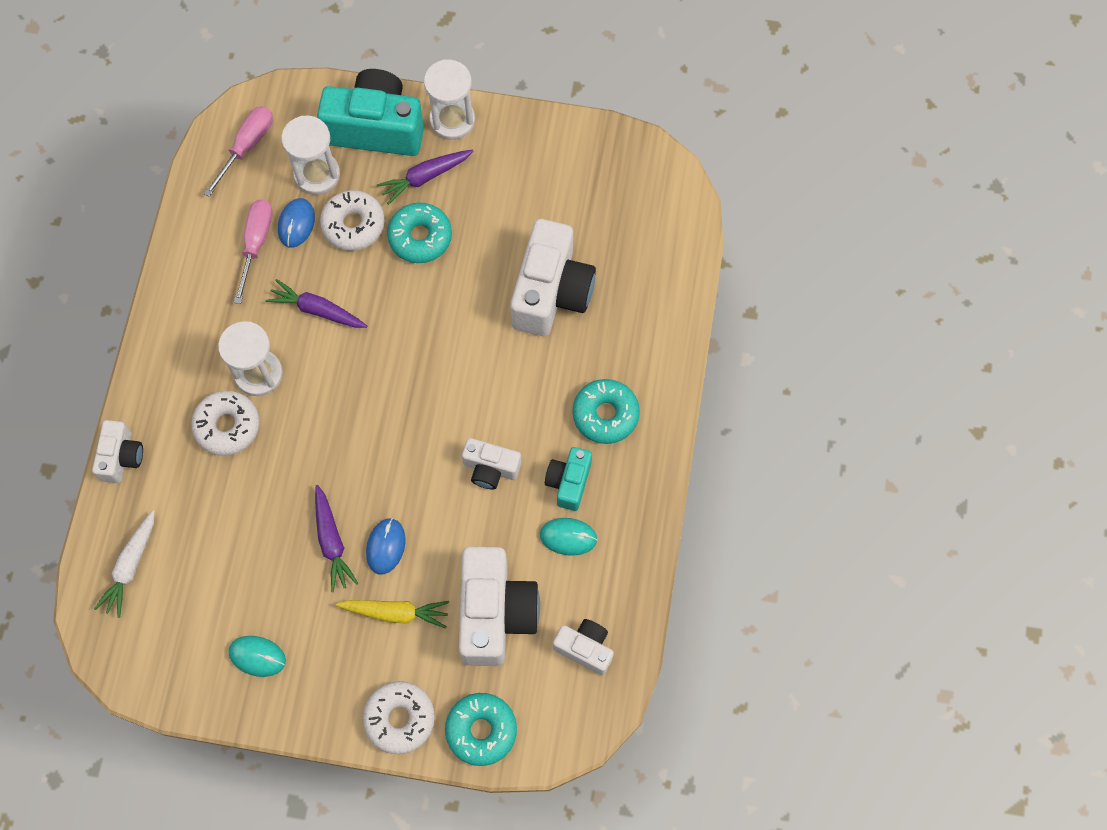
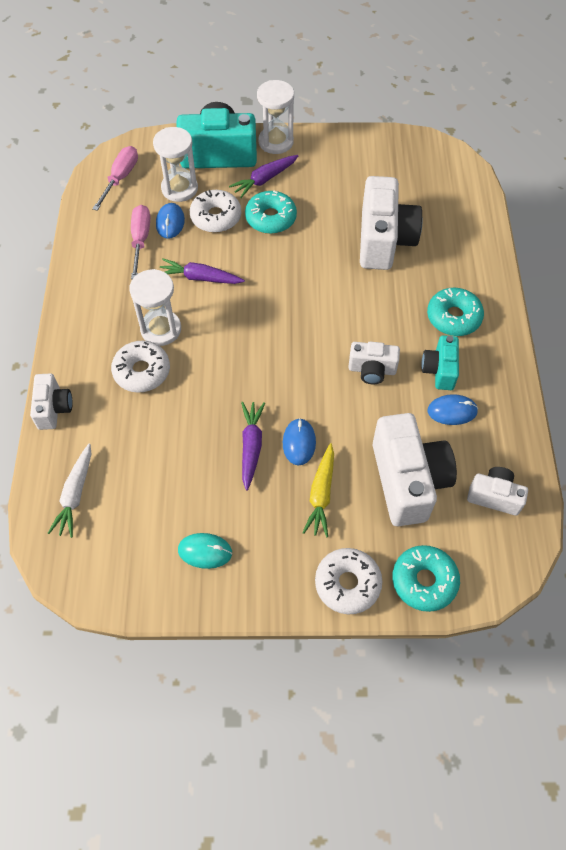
camera: 10 degrees left, 10 degrees down
purple carrot [315,485,359,592] -> purple carrot turned 150 degrees counterclockwise [241,402,265,491]
yellow carrot [336,600,449,629] -> yellow carrot turned 105 degrees clockwise [302,443,334,537]
turquoise mouse [540,518,598,556] -> blue mouse [427,394,478,425]

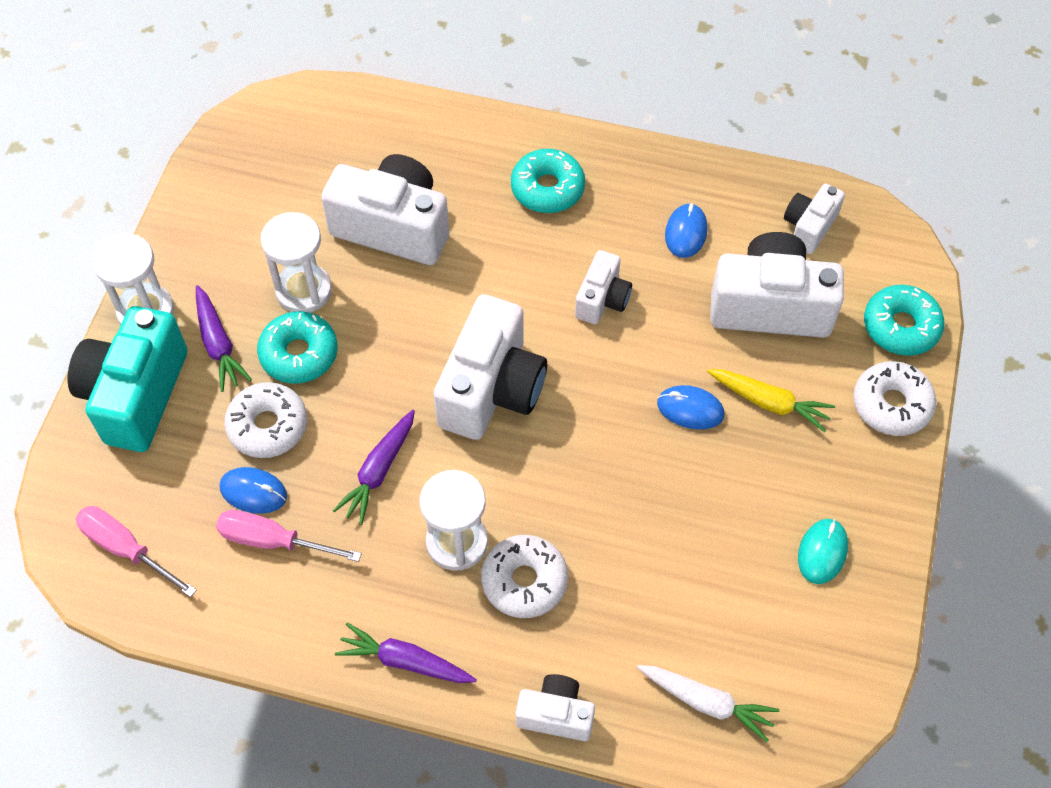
camera: 75 degrees left, 0 degrees up
white hourglass [153,127,198,202] -> white hourglass moved to [260,212,332,313]
purple carrot [241,402,265,491] -> purple carrot moved to [335,622,477,683]
turquoise camera [421,335,459,390] -> none
none -> white camera [434,294,547,440]

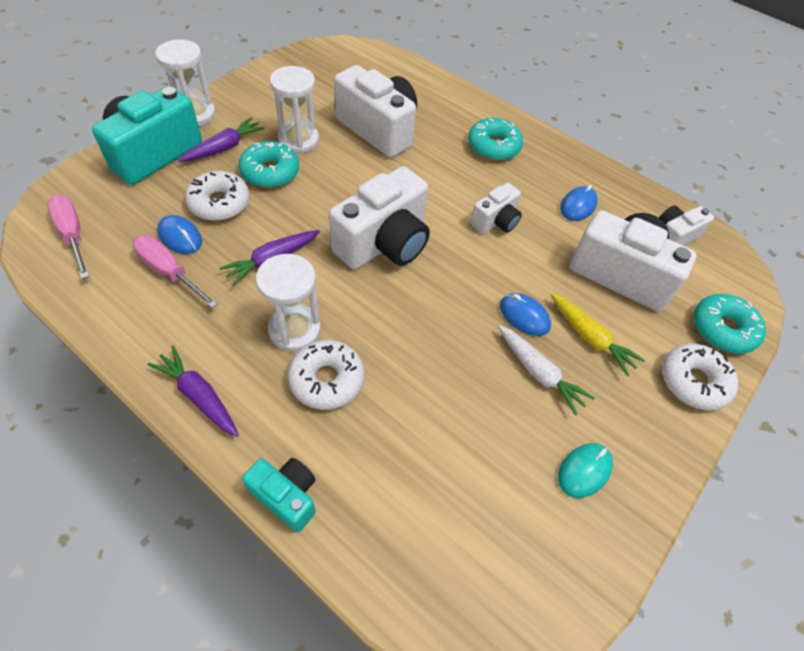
camera: 20 degrees right, 5 degrees down
purple carrot [196,285,252,392] -> purple carrot turned 135 degrees counterclockwise [178,117,265,162]
white camera [516,674,595,741] -> turquoise camera [242,458,316,532]
white carrot [637,665,780,742] -> white carrot moved to [498,325,595,416]

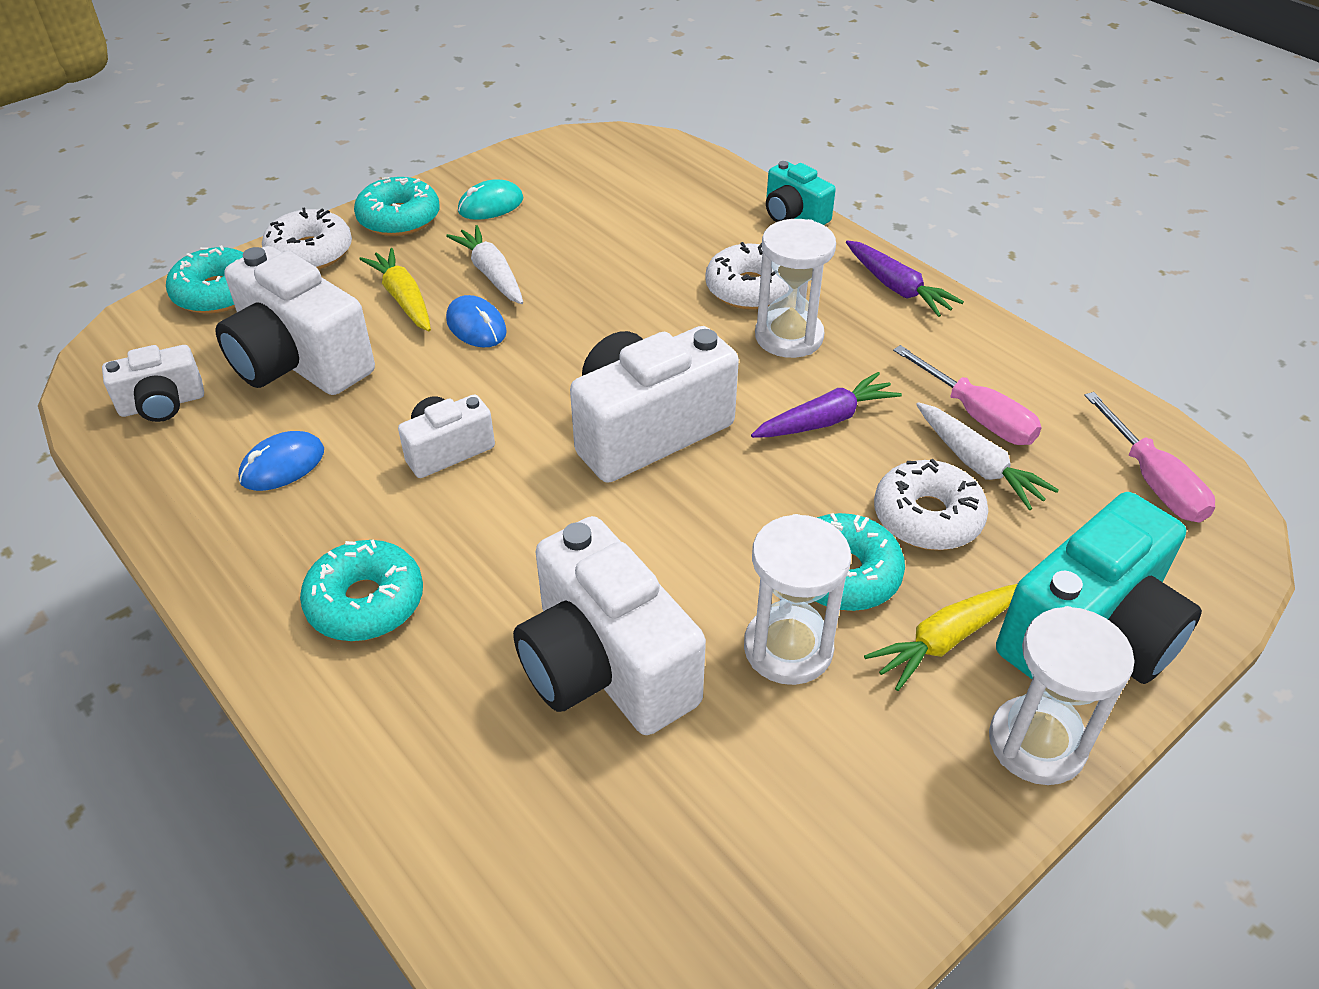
camera: 165 degrees left, 10 degrees down
blue mouse [157,215,202,254] -> white carrot [916,402,1059,510]
purple carrot [178,117,265,162] -> yellow carrot [864,584,1017,691]
none -> turquoise donut [354,177,439,236]

